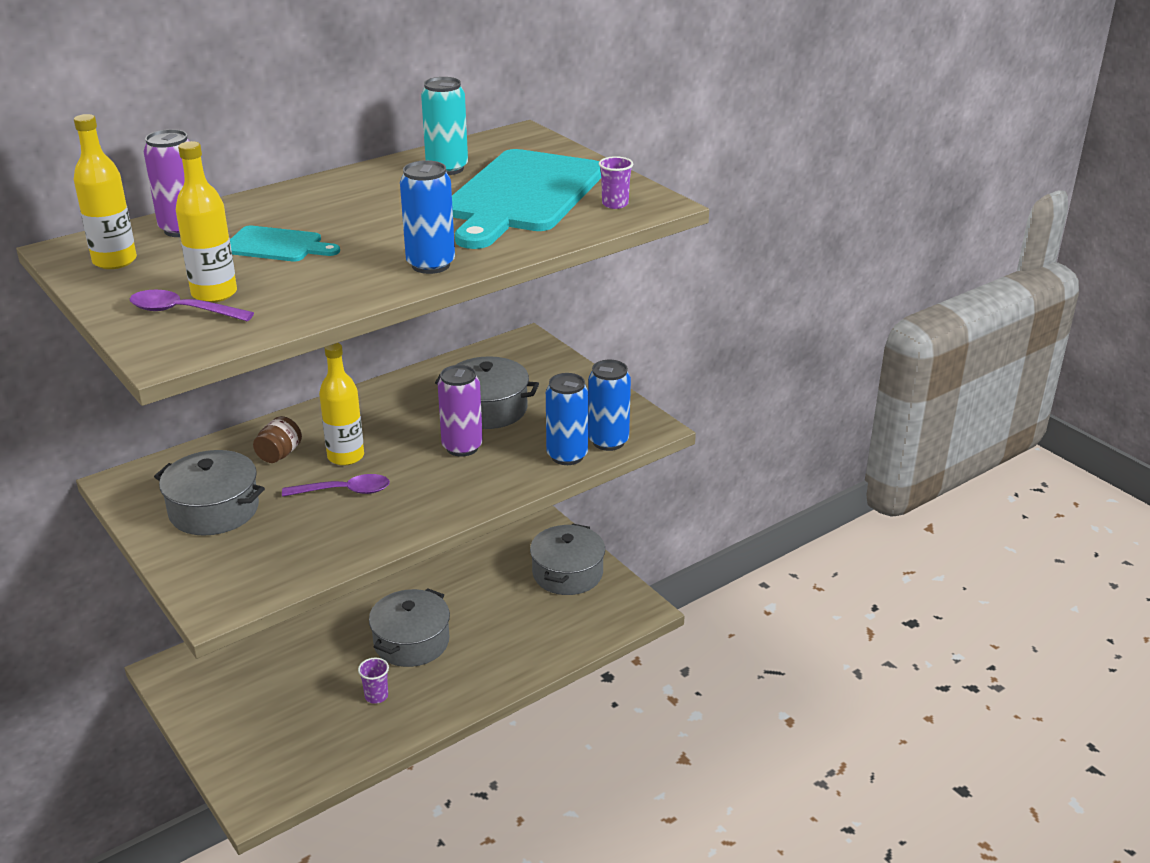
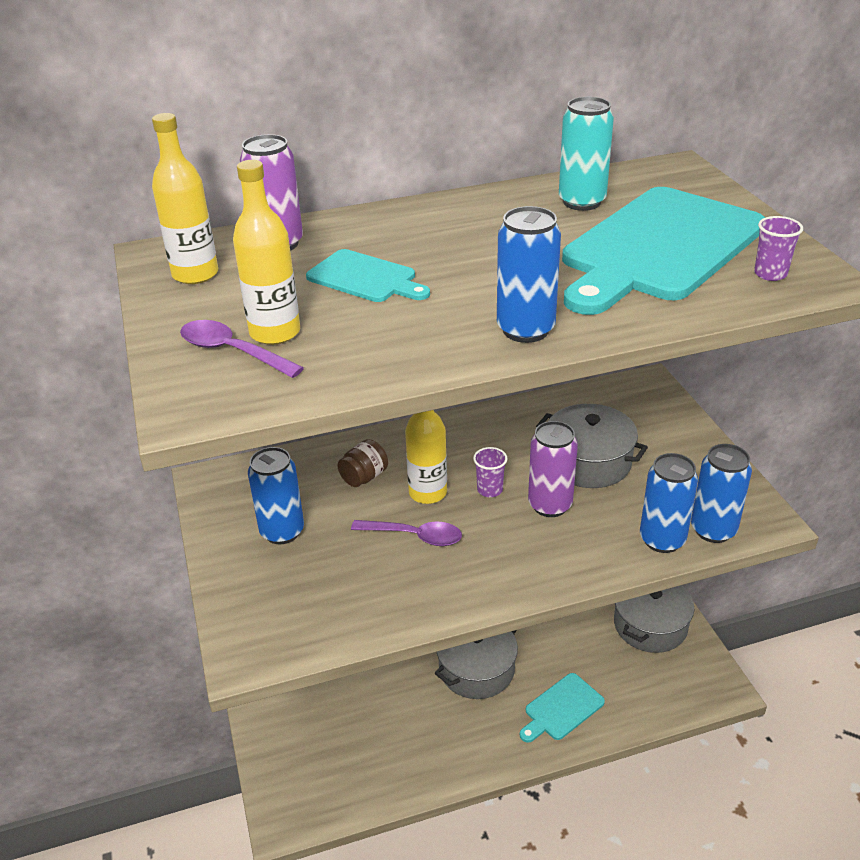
camera: 20 degrees right, 5 degrees up
grey pot [154,450,265,536] -> blue can [248,447,304,544]
purple cup [358,658,389,704] -> purple cup moved to [473,447,508,497]
none -> turquoise cutting board [520,673,605,743]

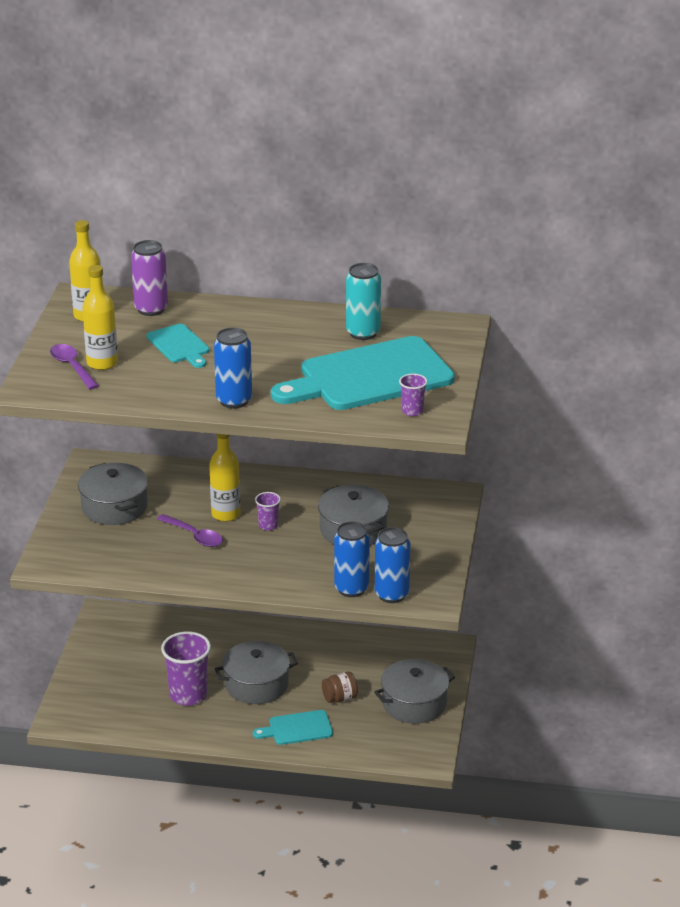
camera: 25 degrees right, 5 degrees down
blue can [248,447,304,544] -> grey pot [78,463,148,525]
brown jar [337,439,388,487] -> brown jar moved to [322,671,358,703]
purple can [528,421,578,517] -> none
none -> purple cup [161,631,211,706]

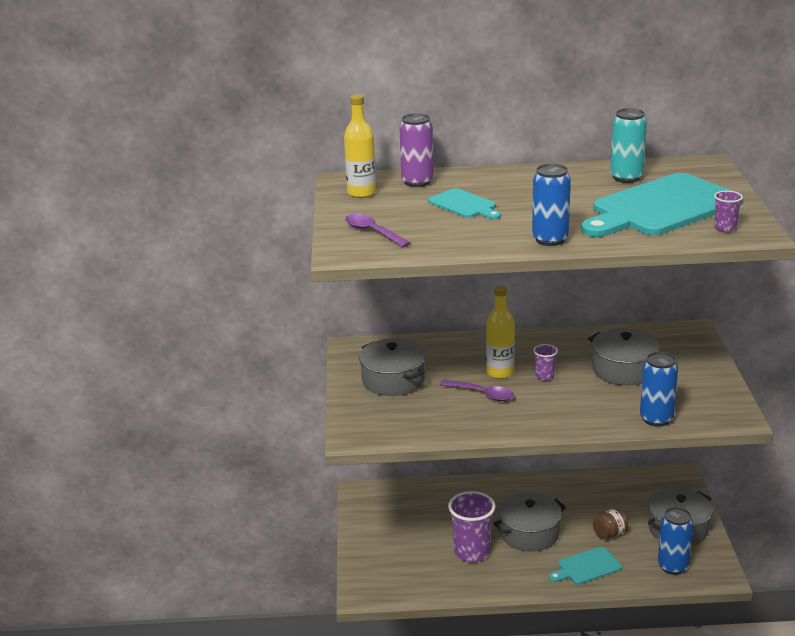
camera: 10 degrees left, 5 degrees down
yellow bottle [82,265,118,370] -> none
blue can [375,527,410,603] -> blue can moved to [658,507,693,575]

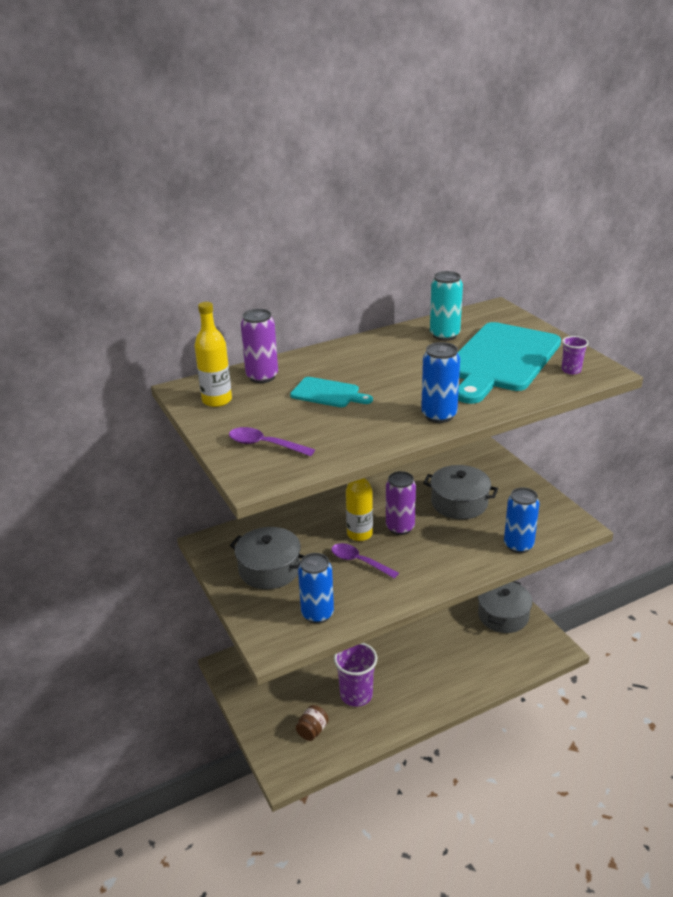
camera: 25 degrees left, 5 degrees up
purple spoon [440,380,514,401] -> purple spoon turned 150 degrees counterclockwise [331,543,399,579]
grey pot [493,493,566,552] -> none
purple cup [533,344,558,381] -> purple can [386,471,416,535]
turquoise cutting board [549,547,622,584] -> none
brown jar [593,508,629,539] -> brown jar moved to [296,705,329,741]
blue can [658,507,693,575] -> blue can moved to [298,553,334,624]

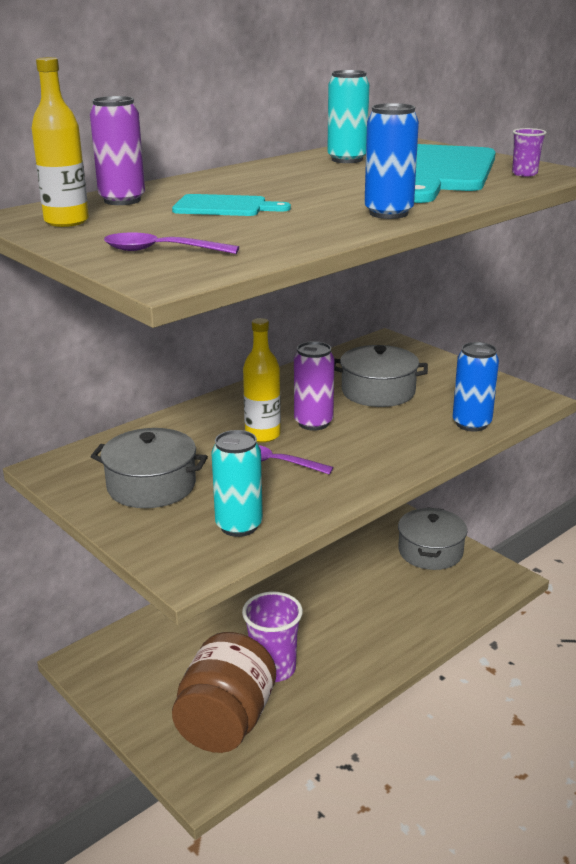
camera: 15 degrees left, 5 degrees down
brown jar [296,705,329,741] -> brown jar [172,632,276,753], size x2.38
blue can [298,553,334,624] -> turquoise can [211,430,263,537]

